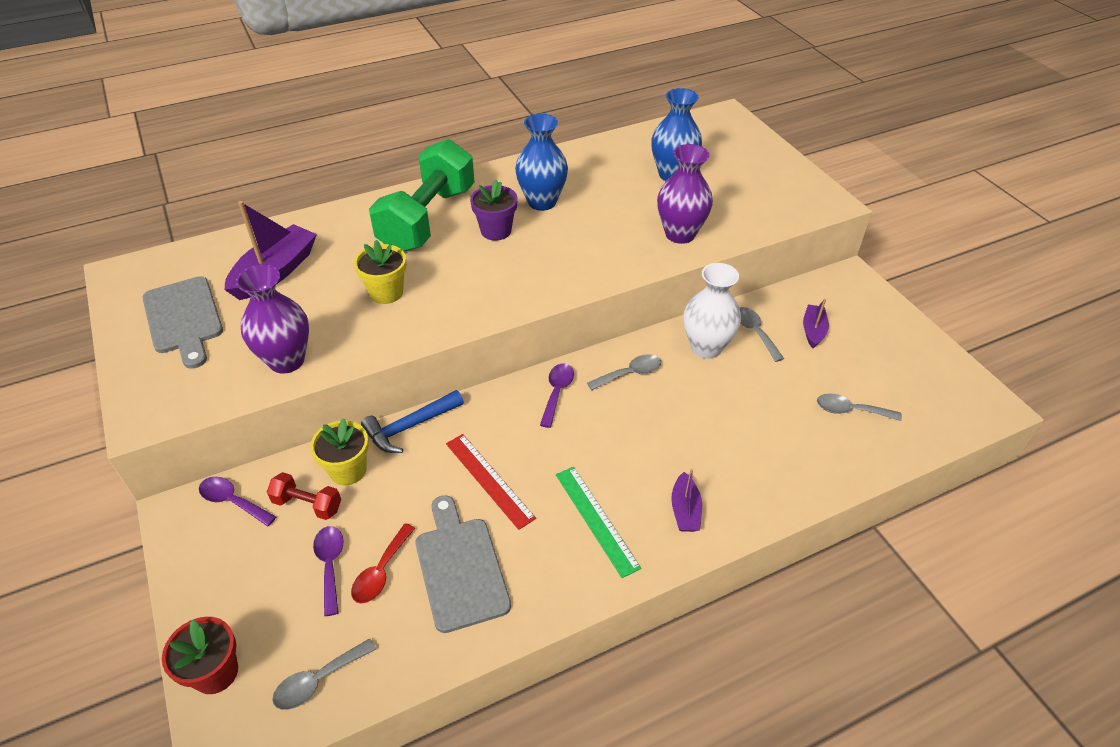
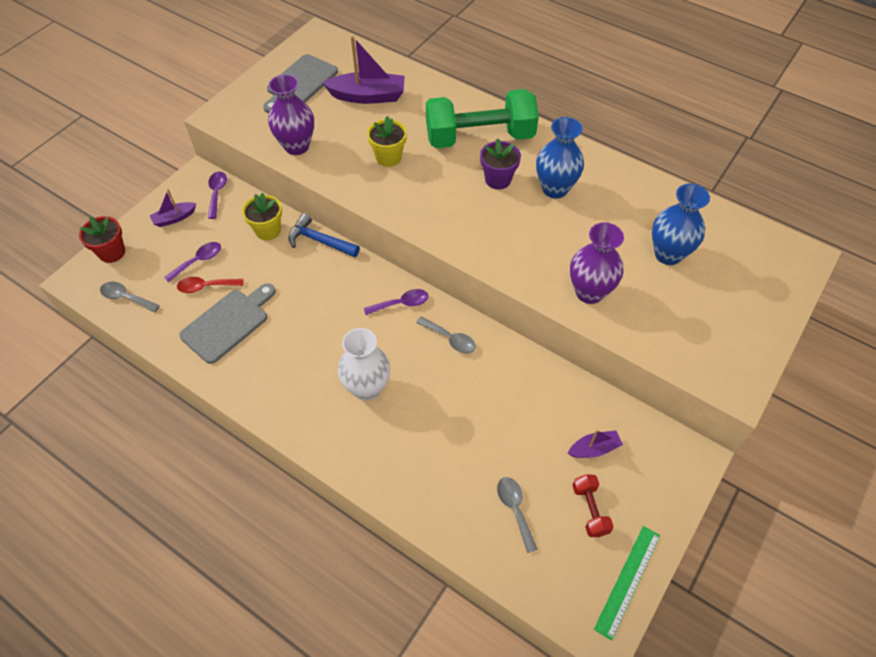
camera: 60 degrees right, 10 degrees up
red dumbbell [267,472,341,520] -> red dumbbell moved to [572,474,614,537]
red ruler [446,434,536,530] -> none
green ruler [556,467,641,578] -> green ruler moved to [594,526,660,641]
purple boat [671,469,702,532] -> purple boat moved to [150,189,196,227]
white vase [684,263,741,359] -> white vase moved to [338,328,390,401]
grey spoon [740,307,784,362] -> none

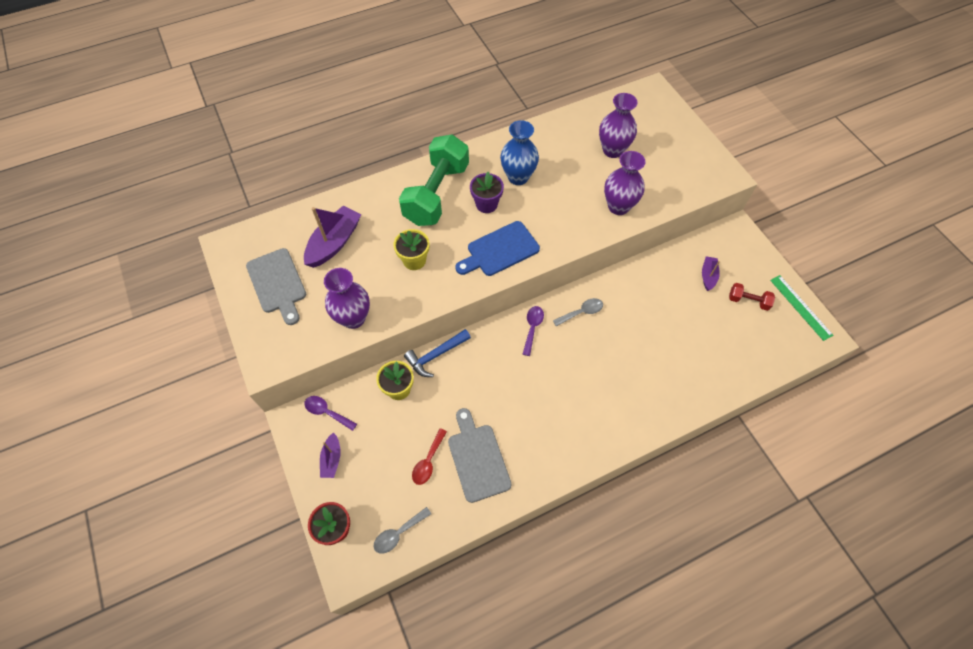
camera: 60 degrees left, 5 degrees up
purple spoon [164,242,221,282] -> none
white vase [338,328,390,401] -> none
grey spoon [497,477,538,553] -> none
blue vase [652,184,710,265] -> purple vase [599,93,638,158]
none -> blue cutting board [455,221,540,276]

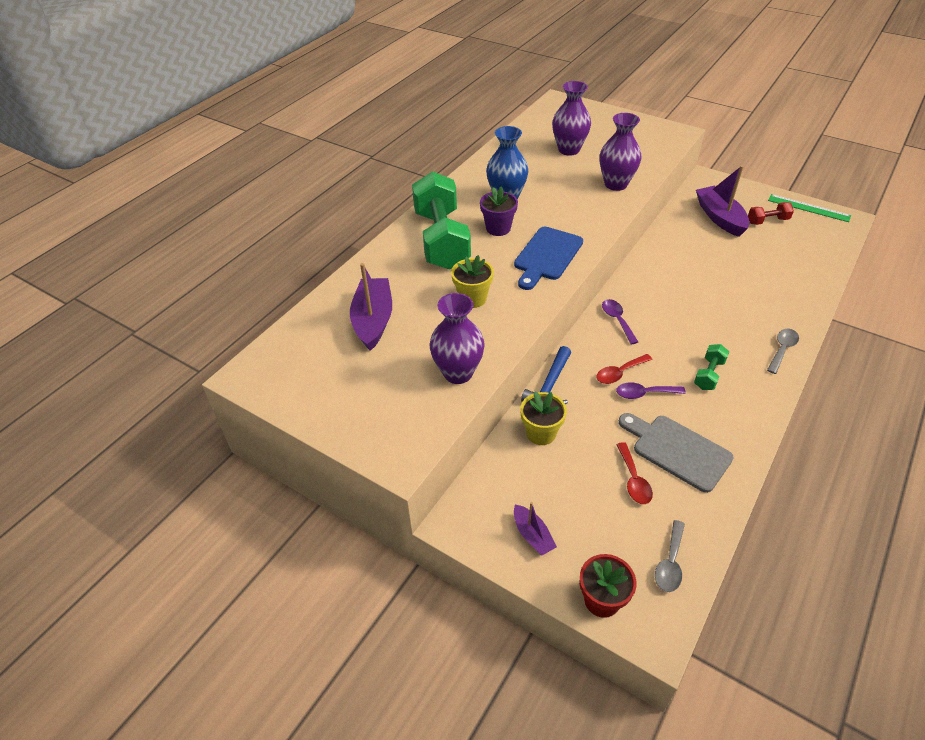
camera: 30 degrees left, 15 degrees down
grey cutting board [246,248,306,325] -> none
purple spoon [304,396,357,431] -> purple spoon moved to [616,382,686,399]
grey spoon [553,298,603,327] -> grey spoon moved to [767,329,799,374]
purple boat [702,256,720,291] -> purple boat [696,165,750,237], size x1.84
none -> red spoon [596,354,653,384]
none -> green dumbbell [694,344,729,390]

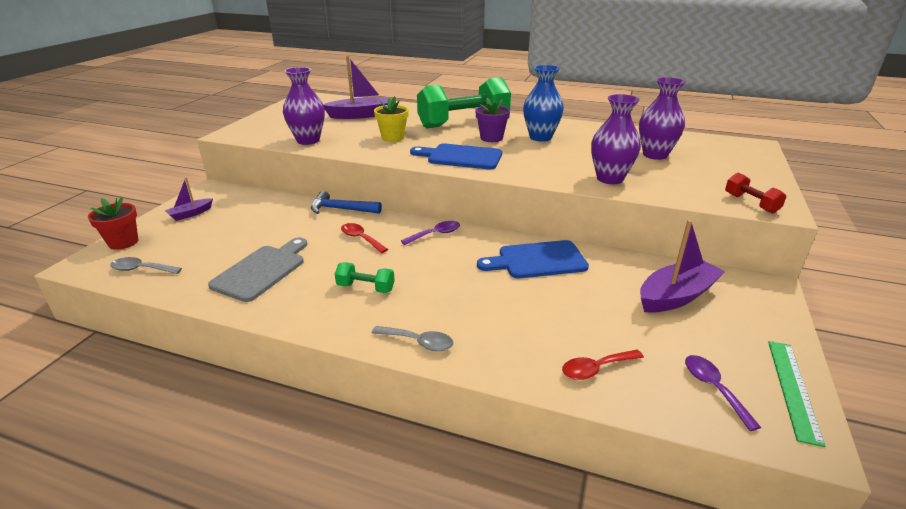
camera: 75 degrees right, 15 degrees down
yellow flower pot [520,392,567,445] -> none
purple spoon [616,382,686,399] -> purple spoon moved to [685,355,761,431]
red spoon [616,442,653,504] -> red spoon moved to [562,350,644,380]
red dumbbell [748,202,794,225] -> red dumbbell moved to [725,173,787,214]
none -> blue cutting board [477,240,589,278]

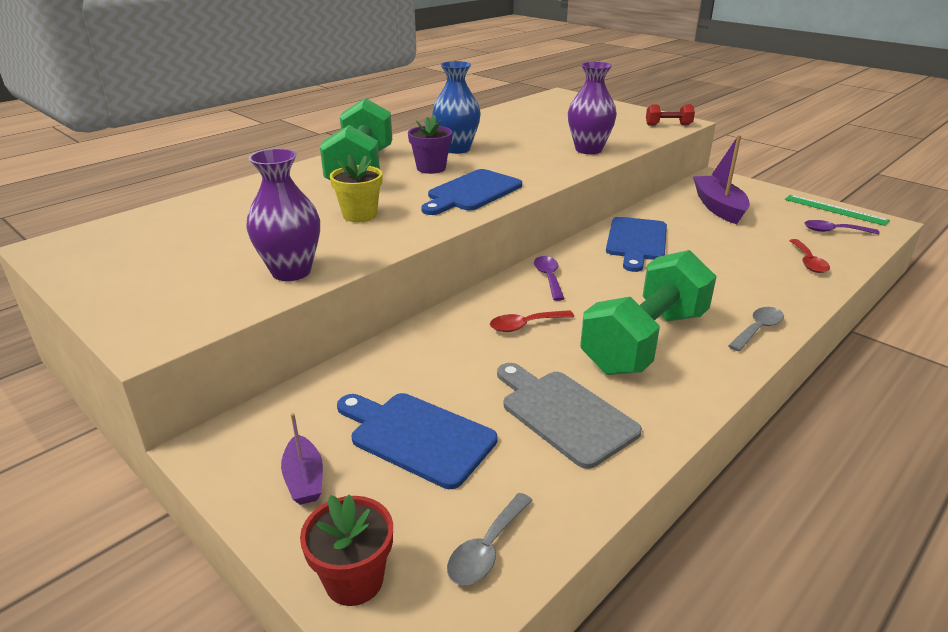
camera: 65 degrees left, 0 degrees up
blue hammer [311,191,382,214] -> none
purple boat [323,56,390,119] -> none
green dumbbell [335,262,395,293] -> green dumbbell [580,250,717,375], size x2.33
purple vase [639,77,686,160] -> none
none -> blue cutting board [337,393,498,489]

